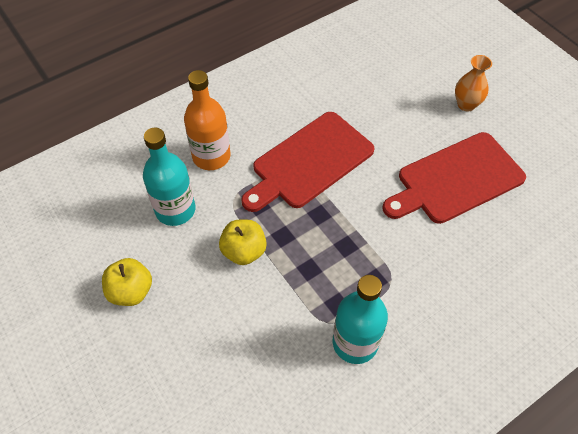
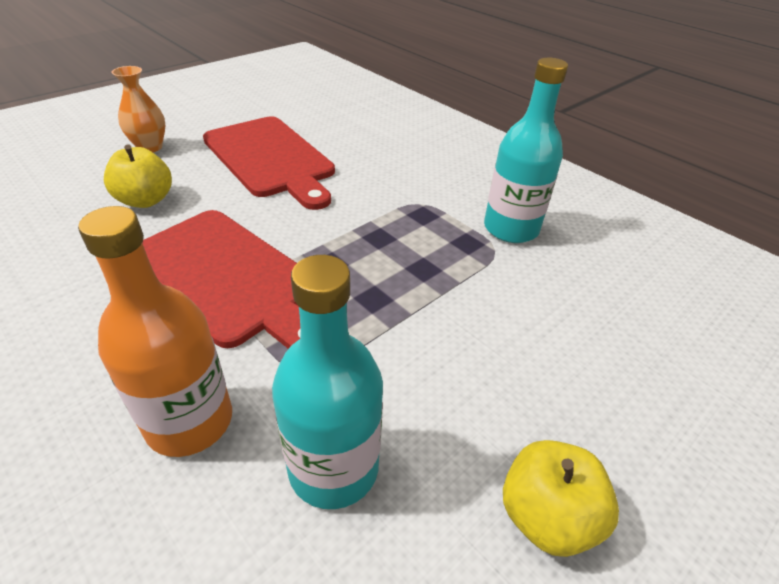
camera: 100 degrees left, 15 degrees down
yellow apple [219,219,267,265] -> yellow apple moved to [104,144,172,208]

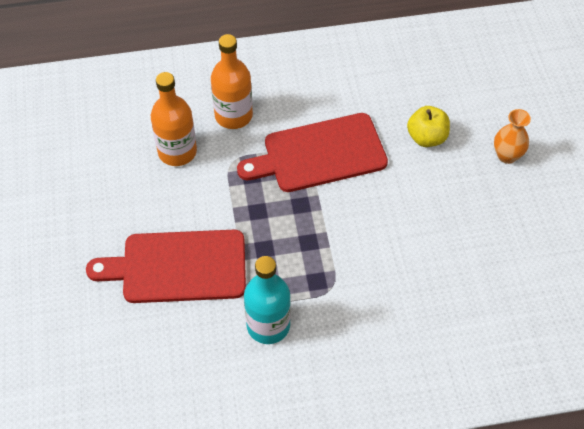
camera: 125 degrees right, 15 degrees up
red cutting board [203,116,335,210] -> red cutting board moved to [86,230,246,303]
turquoise bottle [272,255,383,509] -> orange bottle [151,72,197,166]
yellow apple [503,440,619,557] -> none

